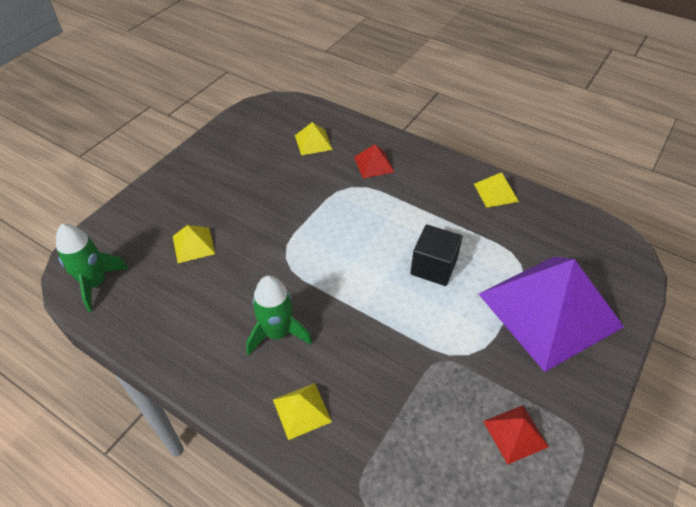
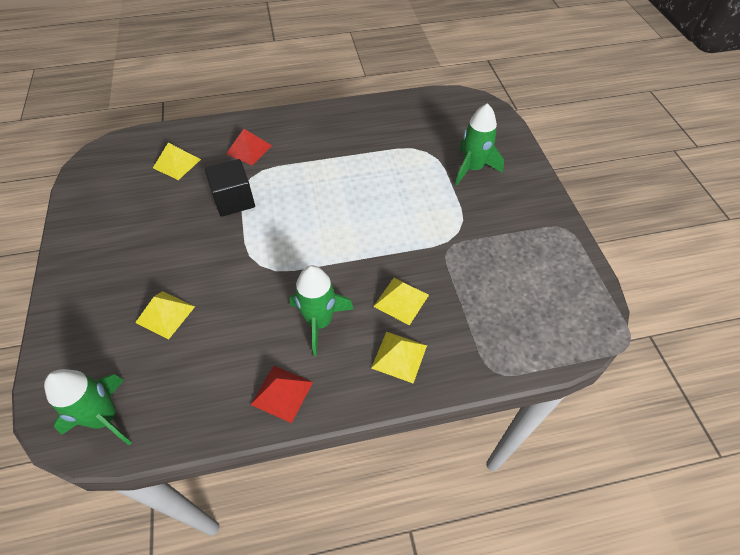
camera: 45 degrees left, 5 degrees up
black cube [410,224,463,286] -> black cube moved to [205,159,255,217]
yellow pyramid [474,172,519,208] -> yellow pyramid moved to [373,278,429,326]
purple pyramid [479,257,624,372] -> green rocket [455,103,504,185]
red pyramid [483,405,549,465] -> red pyramid moved to [251,366,313,423]

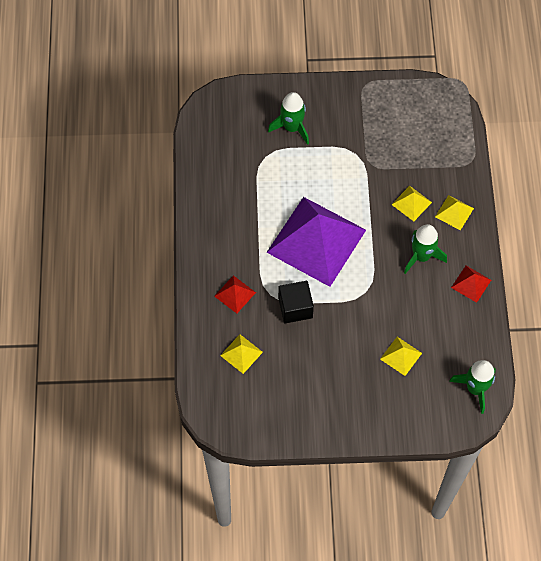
camera: 80 degrees left, 10 degrees up
none -> purple pyramid [266,197,366,287]

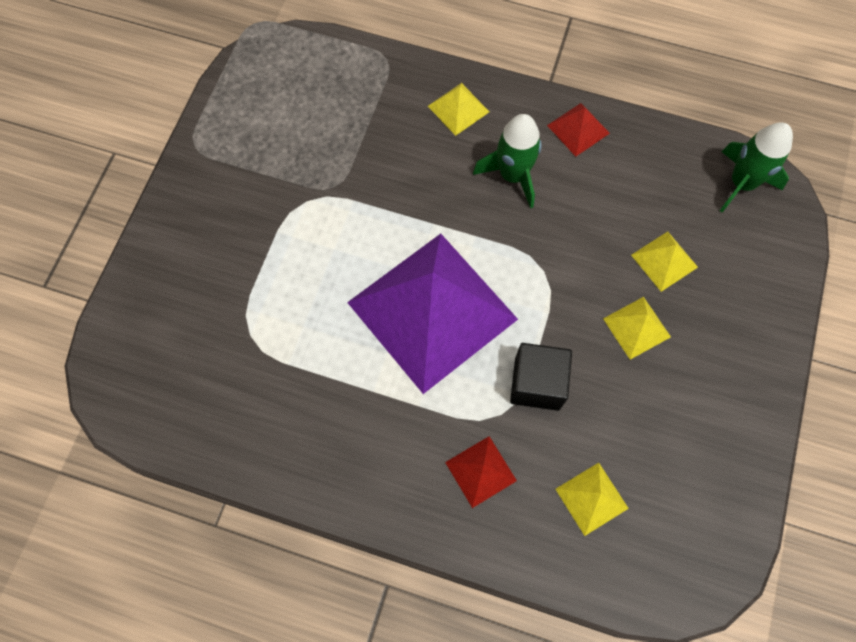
camera: 70 degrees left, 5 degrees up
green rocket [268,92,309,145] -> none
yellow pyramid [392,186,432,221] -> yellow pyramid moved to [603,297,671,360]

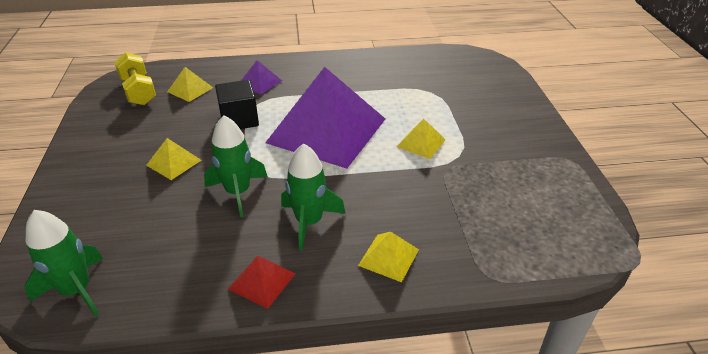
camera: 155 degrees right, 30 degrees down
red pyramid [445,436,517,508] -> purple pyramid [241,60,282,94]
yellow pyramid [631,231,698,292] -> yellow pyramid moved to [397,119,446,159]
none -> yellow dumbbell [114,52,156,105]
none -> green rocket [204,115,268,217]

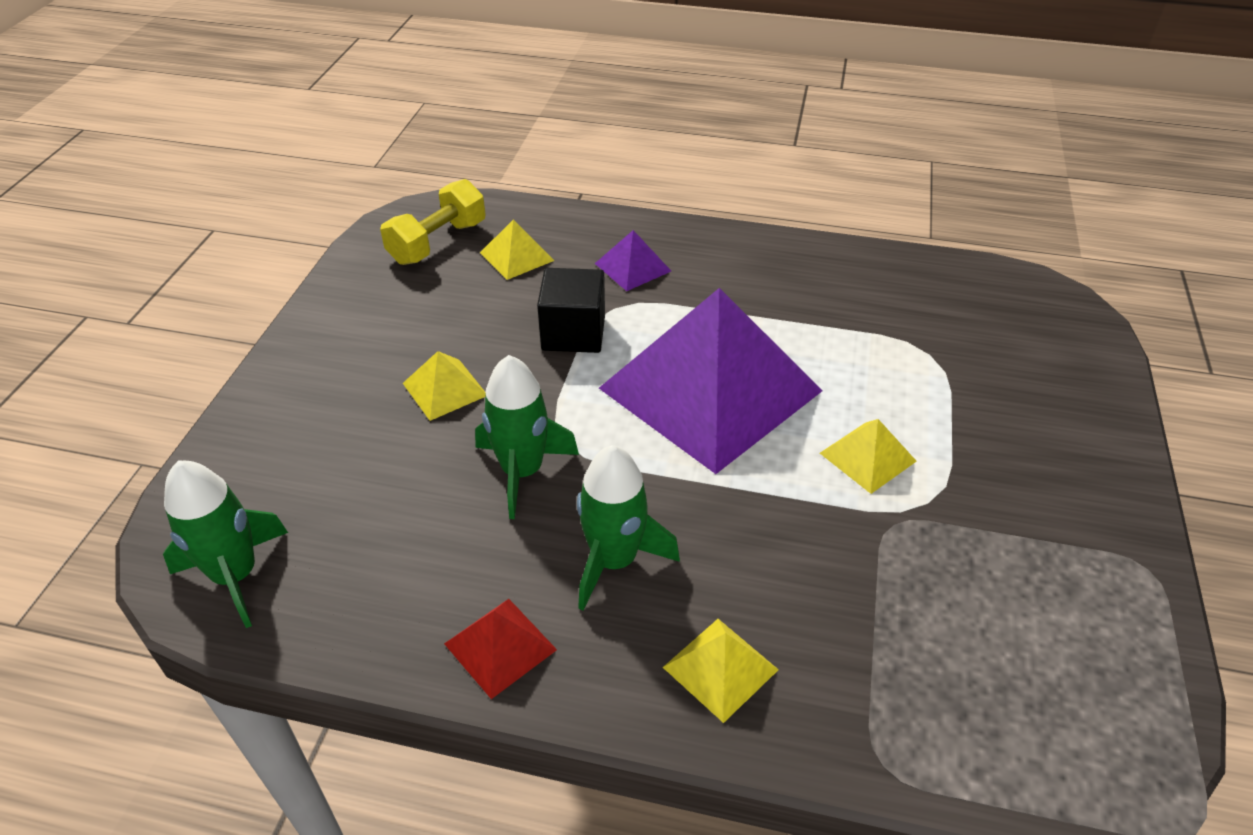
camera: 20 degrees right, 5 degrees up
yellow dumbbell [114,52,156,105] -> yellow dumbbell turned 45 degrees clockwise [380,179,486,265]

